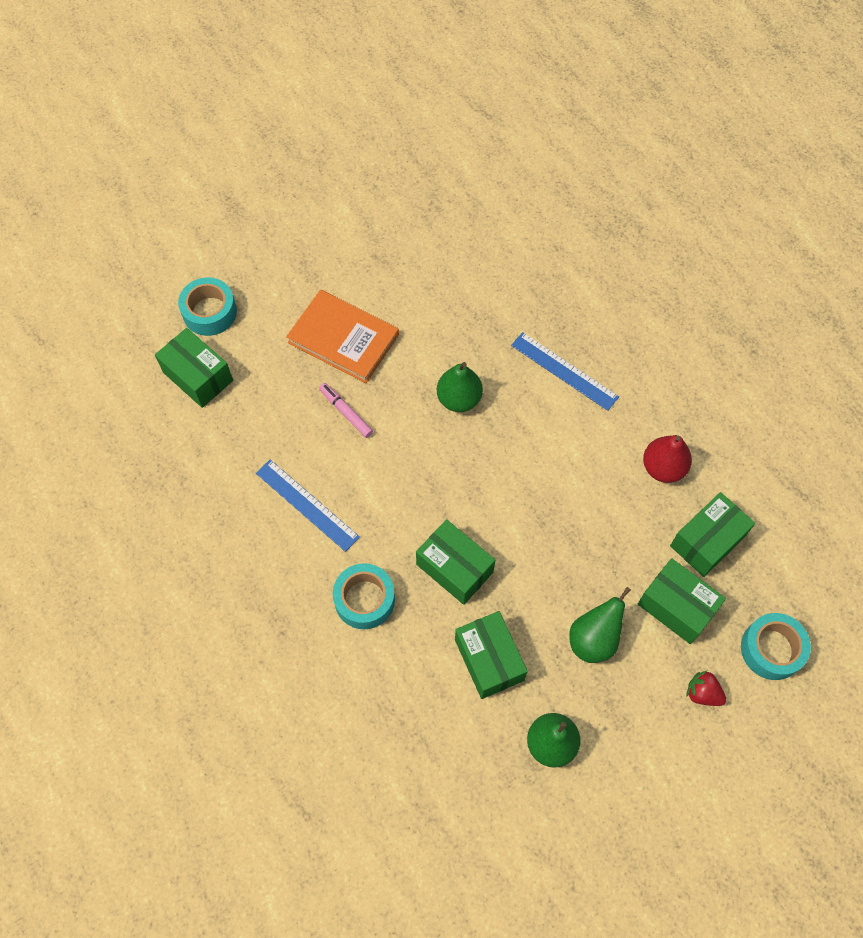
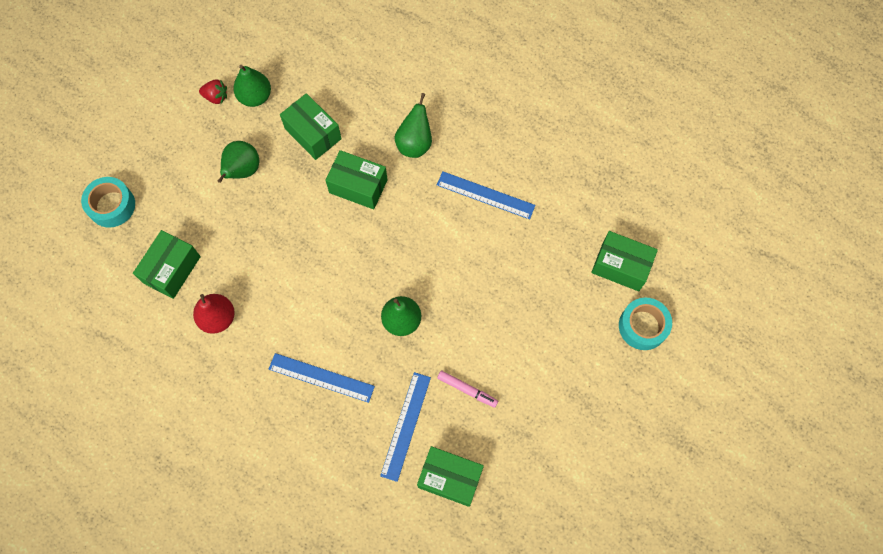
camera: 160 degrees right, 5 degrees up
orange book [286,290,399,383] -> none
pink marker [319,383,373,438] -> pink marker moved to [437,371,498,408]
turquoise tape [333,563,395,629] -> green pear [394,93,432,158]
green box [638,558,726,644] -> green box moved to [417,446,484,507]
red strawberry [687,671,726,706] -> red strawberry moved to [199,79,227,104]
none -> blue ruler [380,372,431,482]

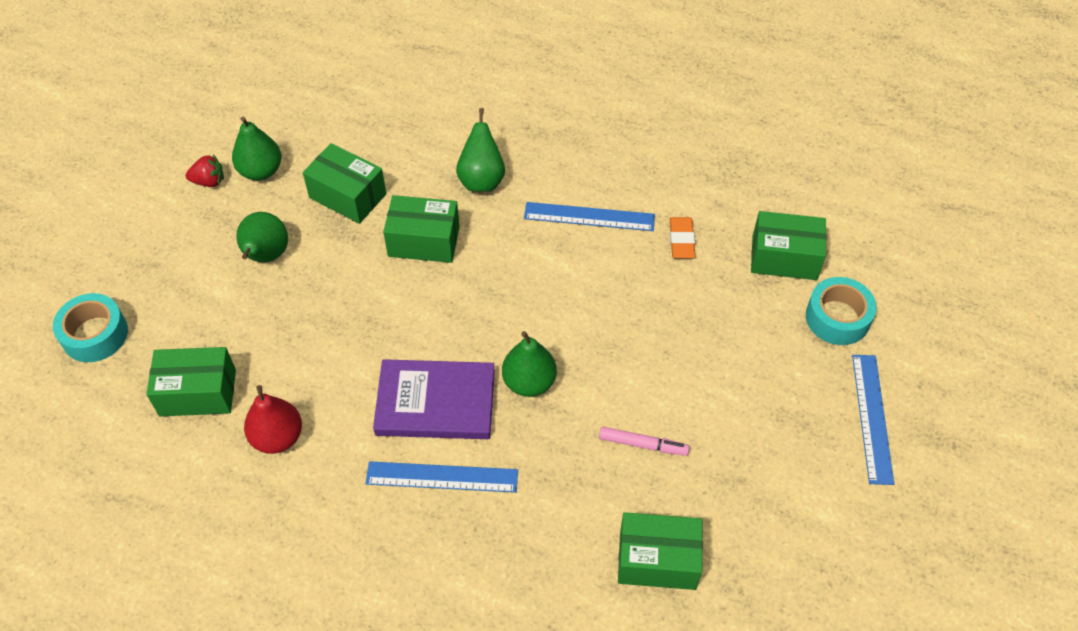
camera: 15 degrees left, 15 degrees down
green box [133,230,201,299] -> green box turned 75 degrees clockwise [146,347,236,416]
blue ruler [380,372,431,482] -> blue ruler moved to [852,355,894,485]
none -> purple book [373,359,495,439]
none -> orange eraser [670,217,695,258]

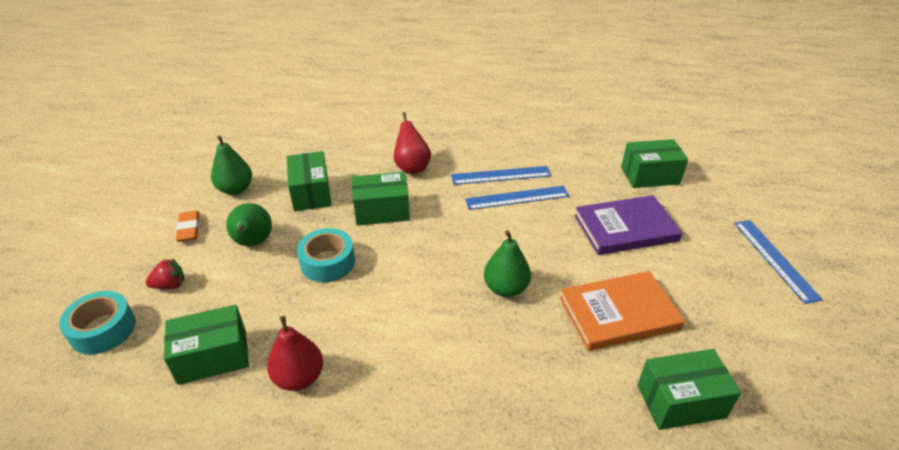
camera: 15 degrees left, 15 degrees down
red strawberry [186,155,224,187] -> red strawberry moved to [146,258,185,289]
green box [303,143,386,224] -> green box turned 60 degrees clockwise [287,151,332,211]
blue ruler [366,461,518,493] -> blue ruler moved to [465,186,569,210]
purple book [373,359,495,439] -> purple book moved to [574,195,682,255]
green pear [456,108,505,192] -> red pear [394,112,431,174]
pink marker [599,427,689,456] -> orange book [560,271,685,351]
orange eraser [670,217,695,258] -> orange eraser moved to [176,211,200,242]
turquoise tape [806,277,877,345] -> turquoise tape moved to [297,228,355,283]

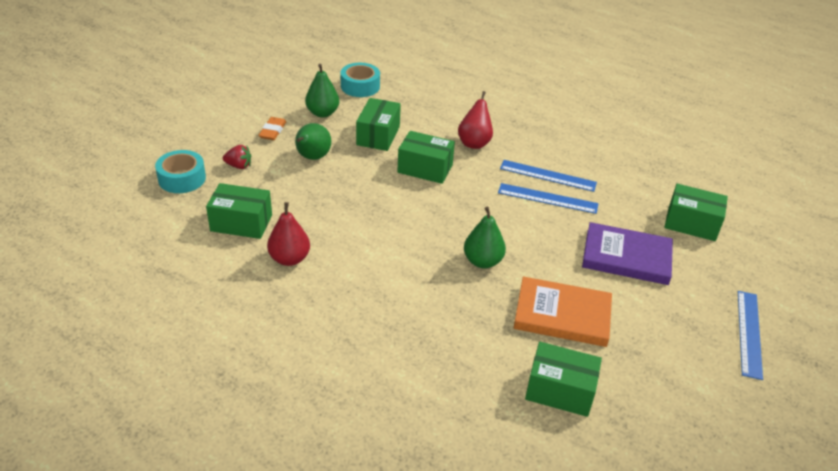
camera: 25 degrees right, 0 degrees up
turquoise tape [297,228,355,283] -> turquoise tape moved to [340,63,380,97]

